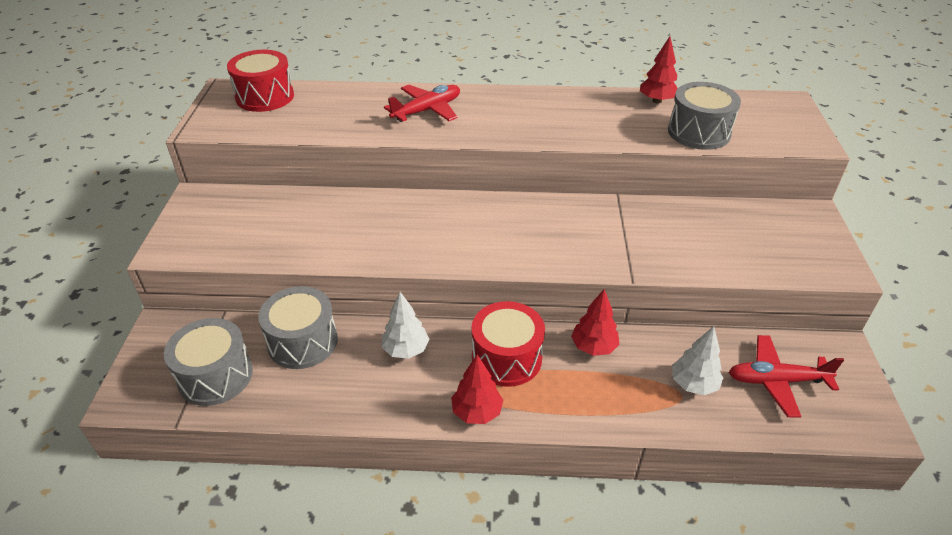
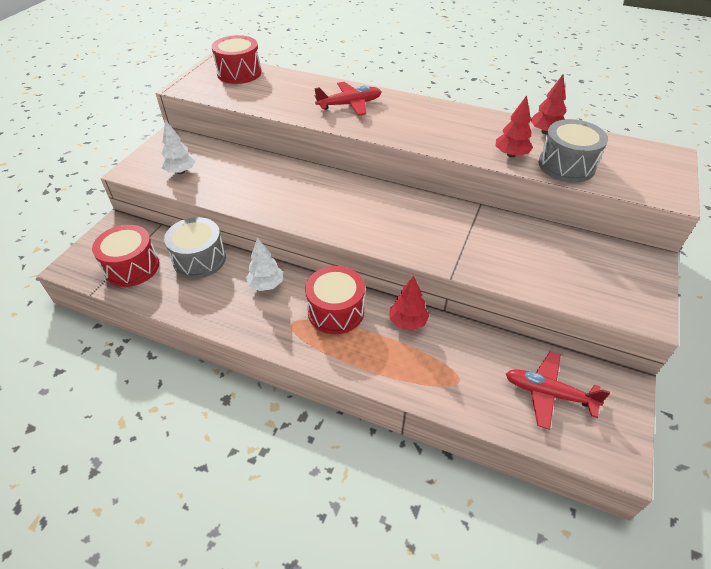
camera: 20 degrees right, 5 degrees up
grey drum [164,318,253,406] -> red drum [92,225,159,287]
red tree [451,355,503,424] -> red tree moved to [495,95,533,158]
white tree [672,326,724,395] -> white tree moved to [161,119,196,174]

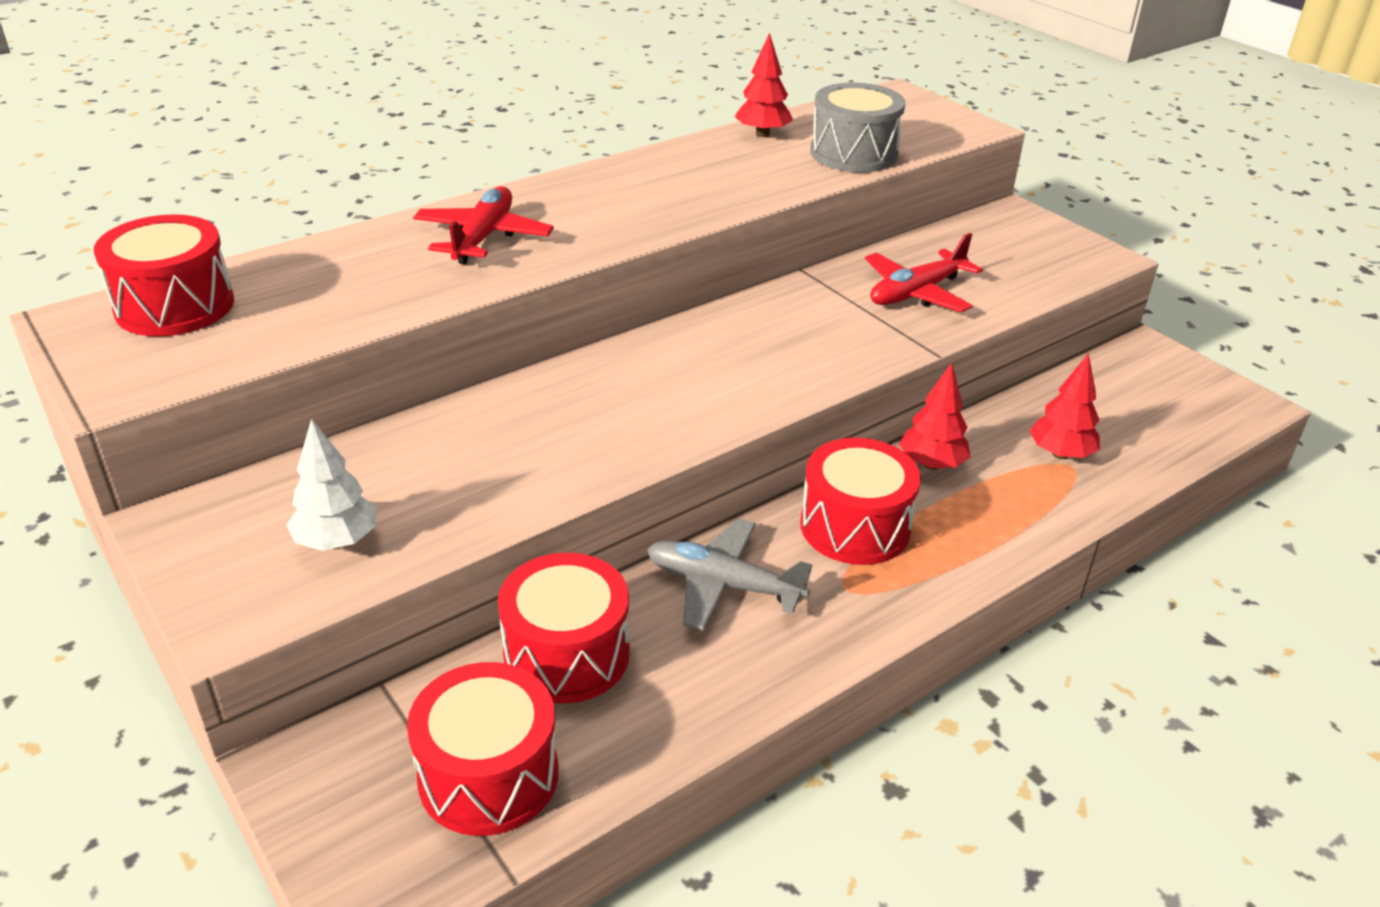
camera: 60 degrees left, 10 degrees down
grey drum [164,217,226,279] -> red drum [498,553,629,703]
white tree [246,237,283,291] -> grey plane [647,518,813,631]
red tree [495,95,533,158] -> red tree moved to [1029,353,1100,459]
red plane [506,351,610,430] -> red plane moved to [865,233,983,312]

